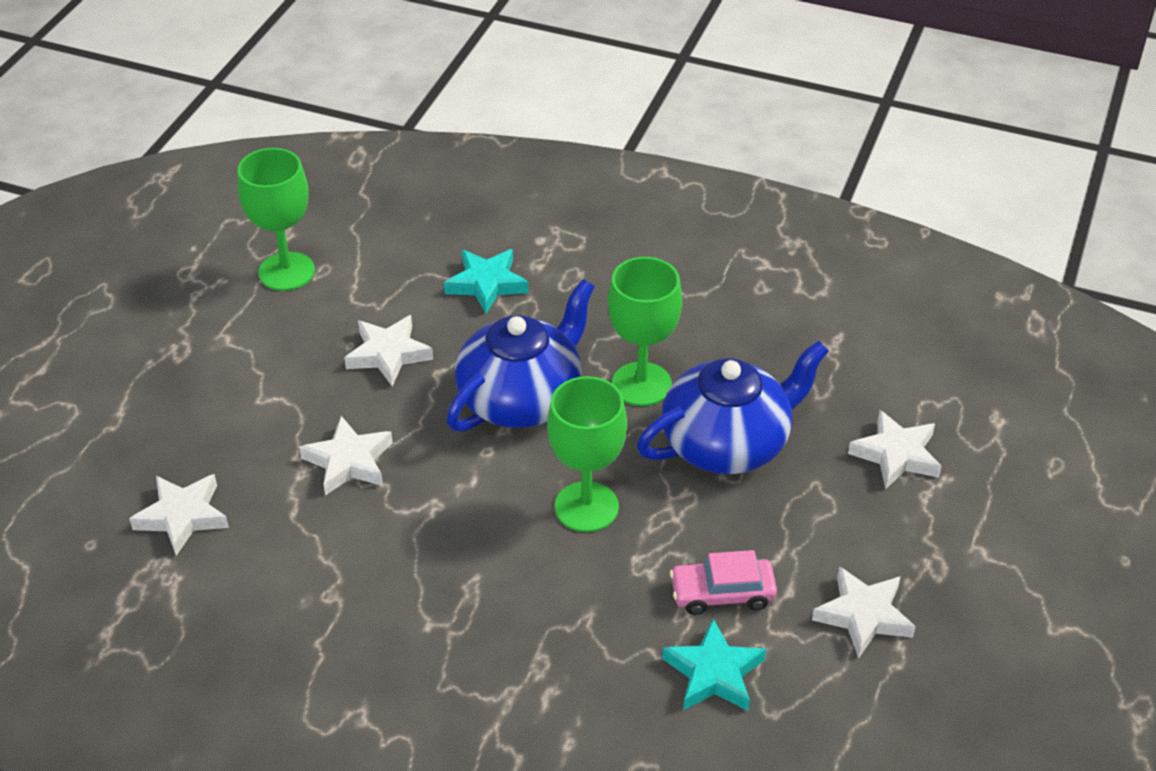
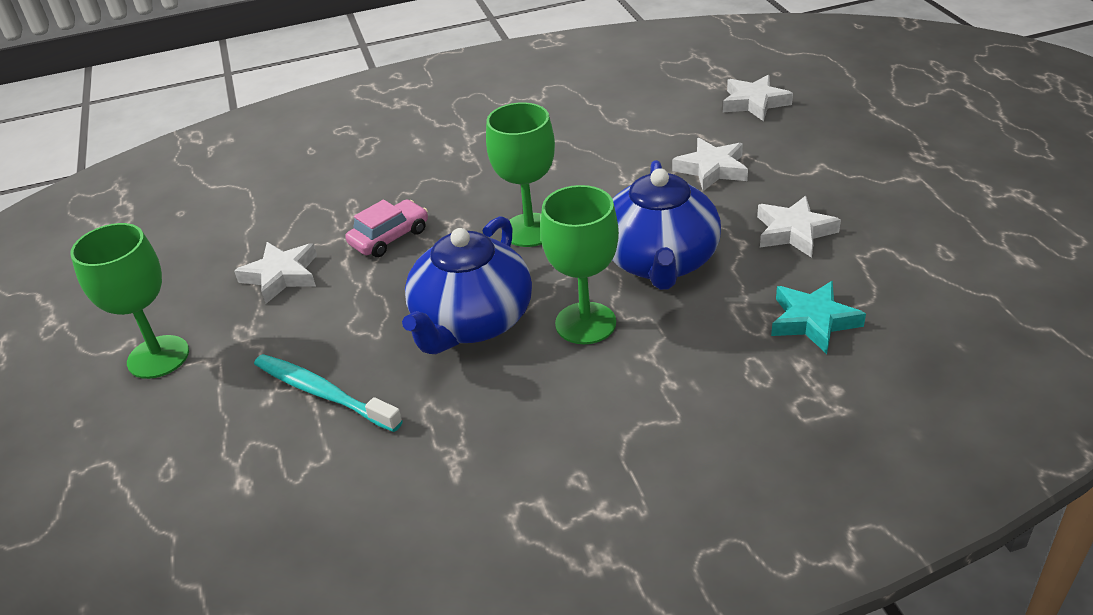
camera: 145 degrees right, 5 degrees down
green goblet [237,148,315,291] -> green goblet moved to [70,223,189,379]
turquoise star [662,619,766,711] -> none
white star [848,410,942,489] -> turquoise toothbrush [254,354,403,432]

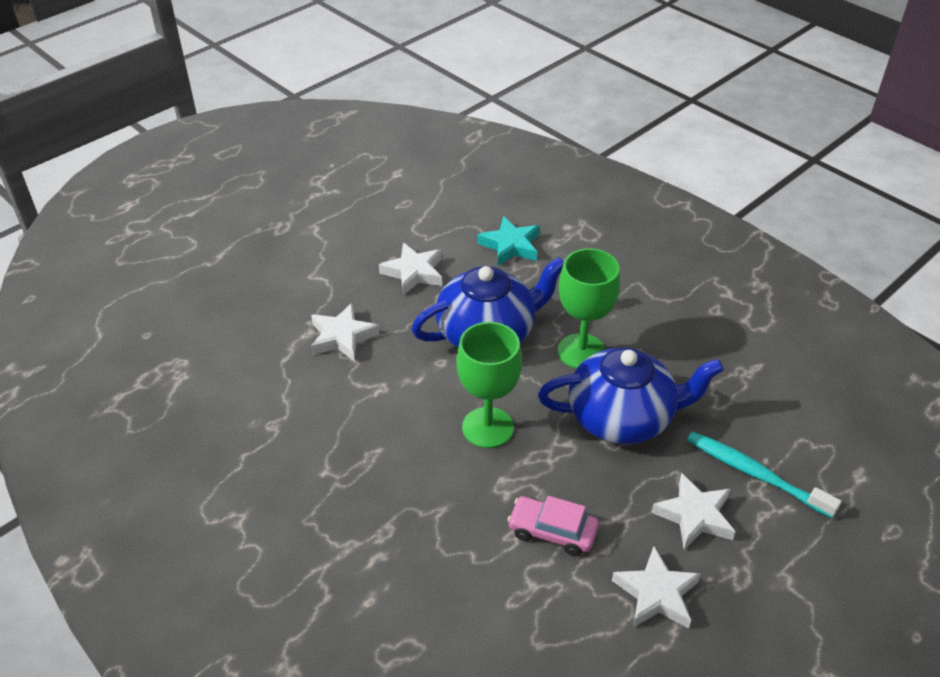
camera: 120 degrees left, 5 degrees up
green goblet [70,223,189,379] -> none
turquoise toothbrush [254,354,403,432] -> turquoise toothbrush turned 120 degrees clockwise [687,431,841,518]
white star [723,75,793,121] -> white star moved to [651,473,736,550]

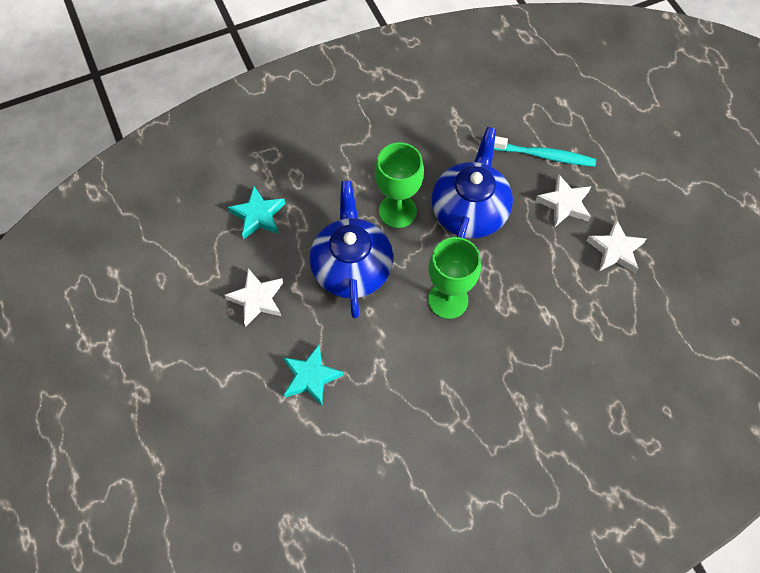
camera: 70 degrees left, 20 degrees up
white star [311,303,379,361] -> turquoise star [283,345,343,406]
pink car [507,496,599,556] -> none
turquoise toothbrush [687,431,841,518] -> turquoise toothbrush turned 135 degrees counterclockwise [494,136,596,167]

